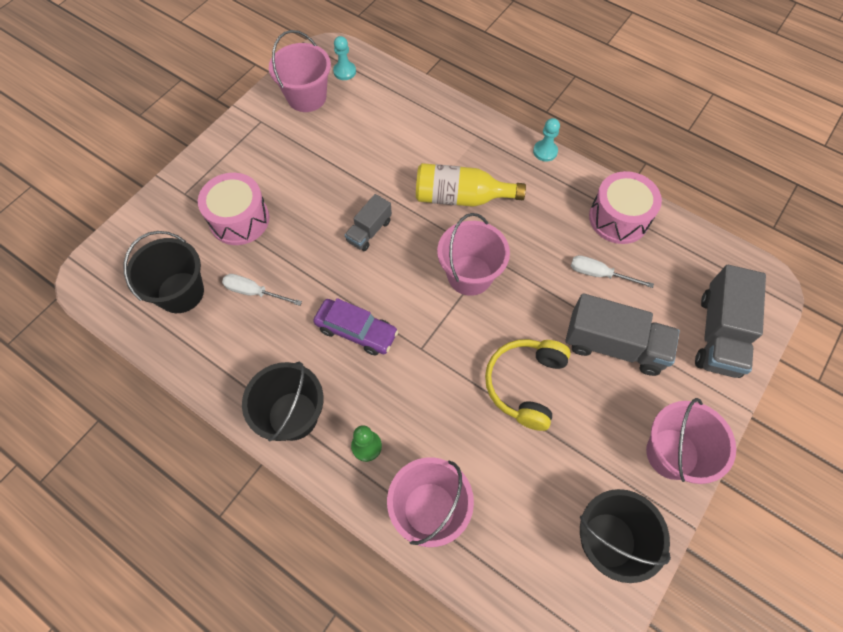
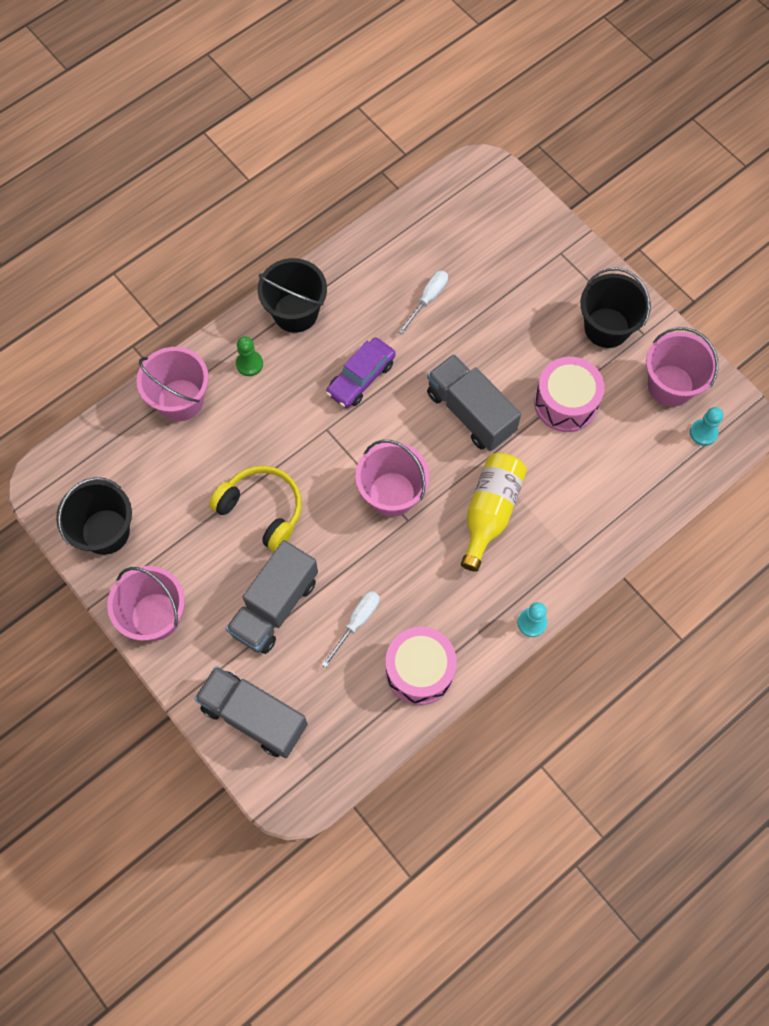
camera: 105 degrees right, 5 degrees up
black bucket [123,231,204,313] -> black bucket moved to [580,268,651,348]
pink drum [198,173,269,245] -> pink drum moved to [534,357,605,432]
grey truck [345,194,392,251] -> grey truck [427,354,521,451], size x1.76

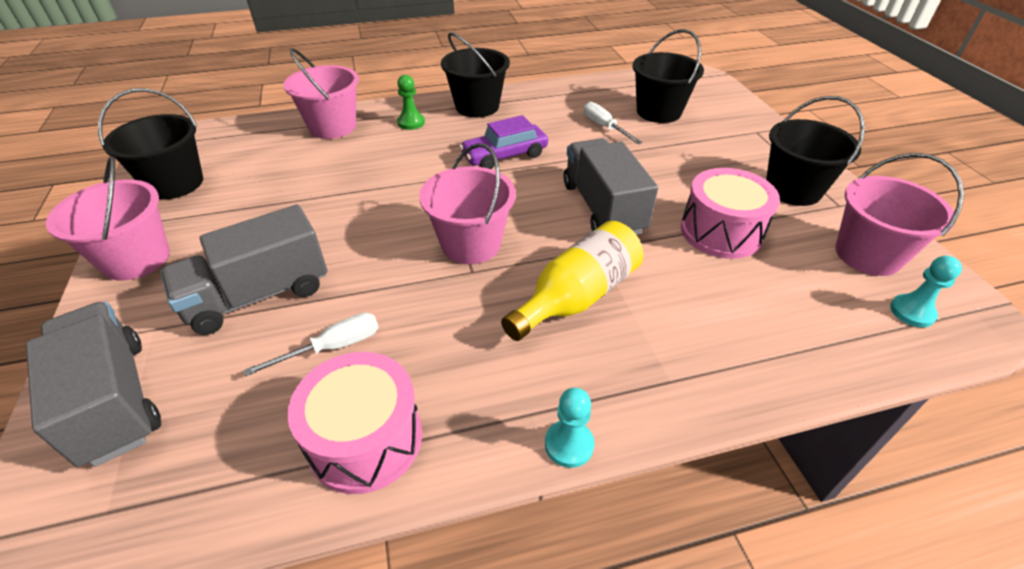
camera: 25 degrees right, 25 degrees down
yellow headphones [209,466,302,552] -> none
white screwdriver [398,271,448,334] -> white screwdriver turned 90 degrees counterclockwise [584,102,643,144]
none -> black bucket [633,29,704,123]

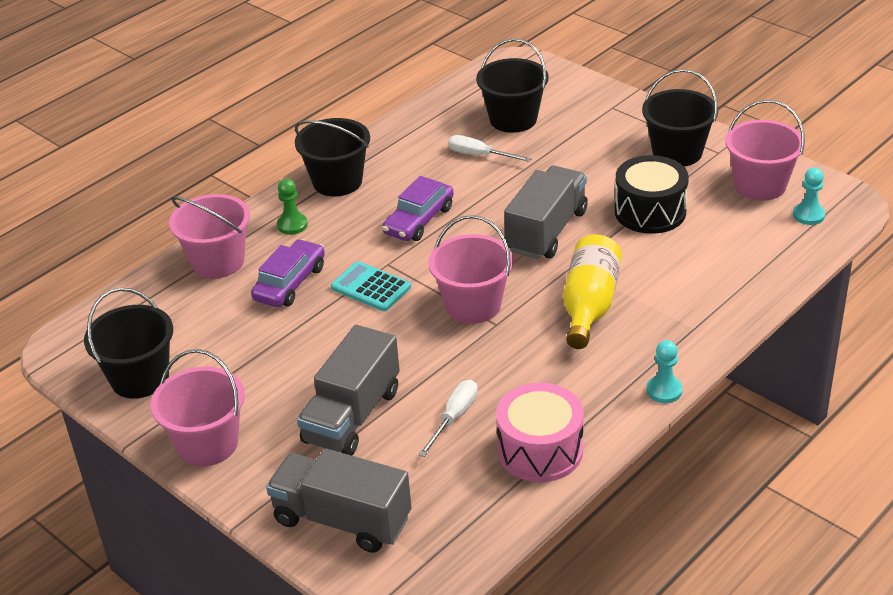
camera: 30 degrees left, 5 degrees down
grey truck [564,138,658,235] -> grey truck turned 75 degrees clockwise [504,166,588,259]
pink drum [681,168,780,259] -> black drum [615,155,689,234]
none -> purple car [251,239,325,307]
none -> turquoise calculator [331,261,411,311]

